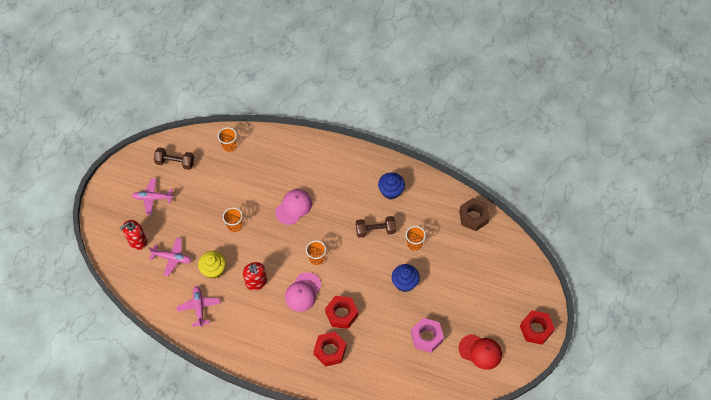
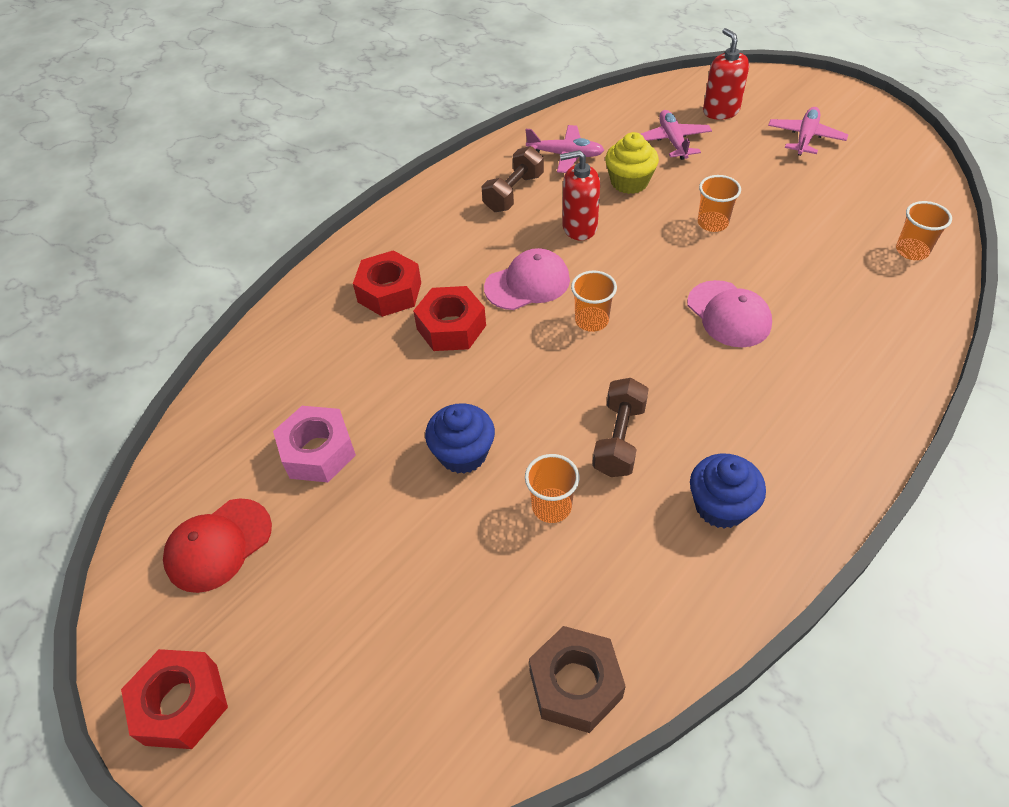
camera: 115 degrees right, 10 degrees down
pink plane [149,237,192,276] -> pink plane turned 135 degrees clockwise [641,110,712,160]
brown dumbbell [154,148,194,170] -> brown dumbbell moved to [481,146,544,212]
pink cap [285,272,321,312] -> pink cap turned 105 degrees clockwise [484,248,570,310]

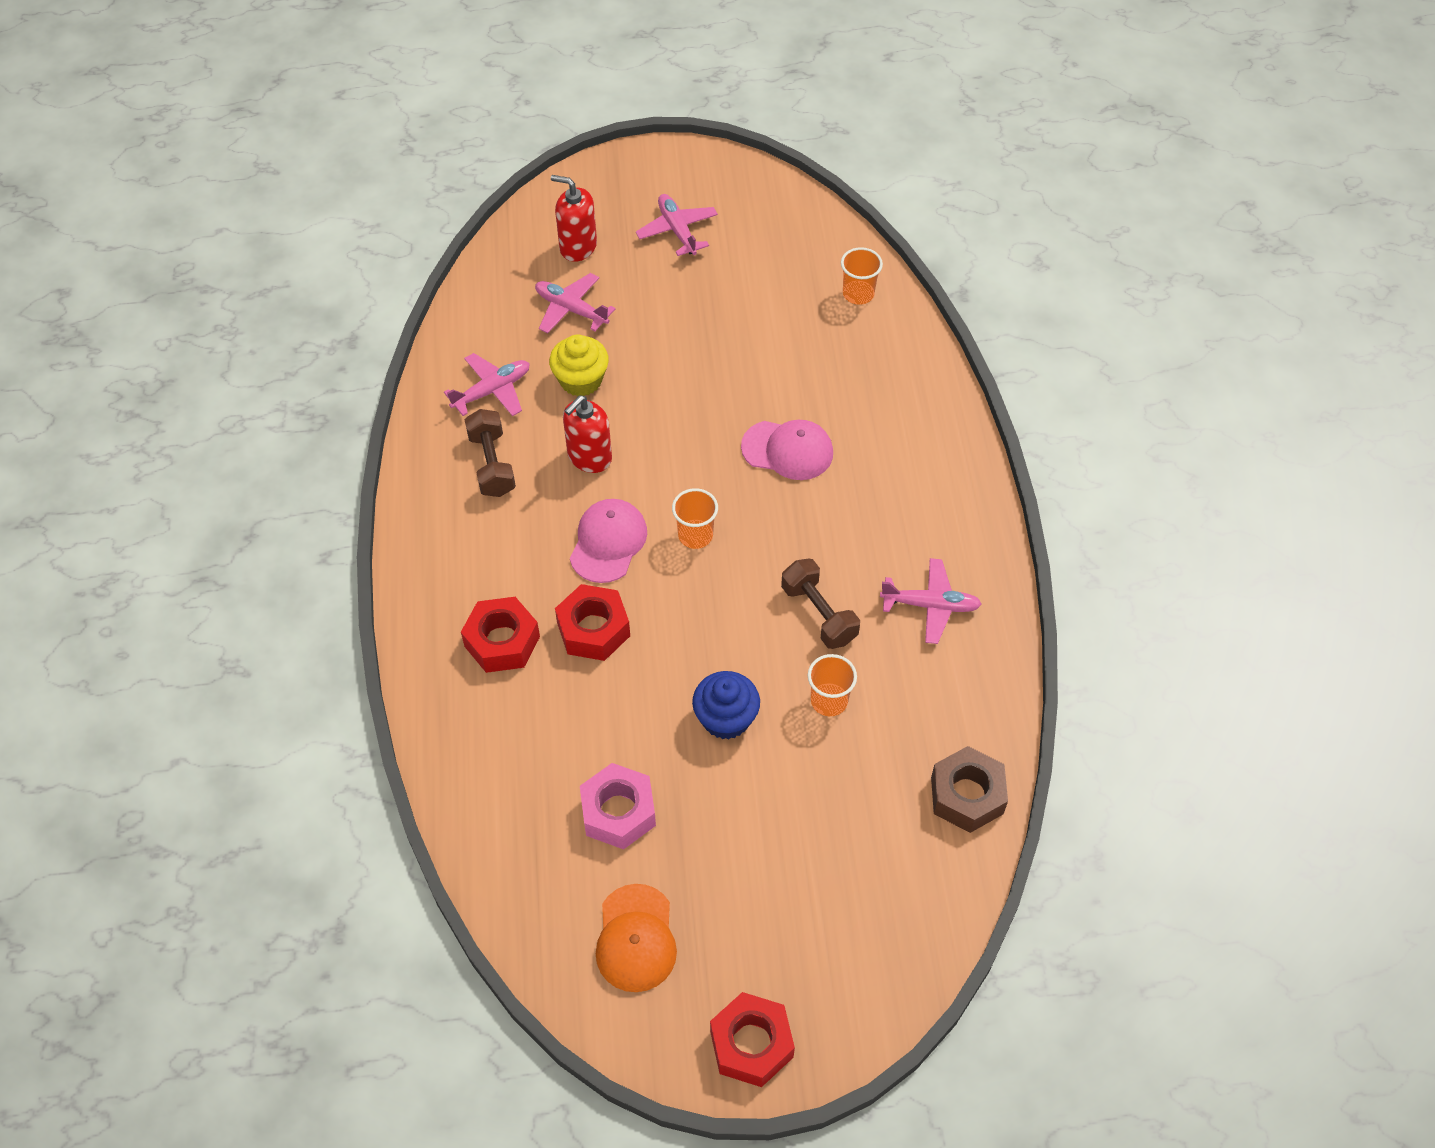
camera: 50 degrees left, 5 degrees up
red cap [163,498,272,593] -> orange cap [596,884,677,992]
blue cupcake [690,453,766,529] -> pink plane [880,558,982,644]
orange cup [698,175,741,232] -> none

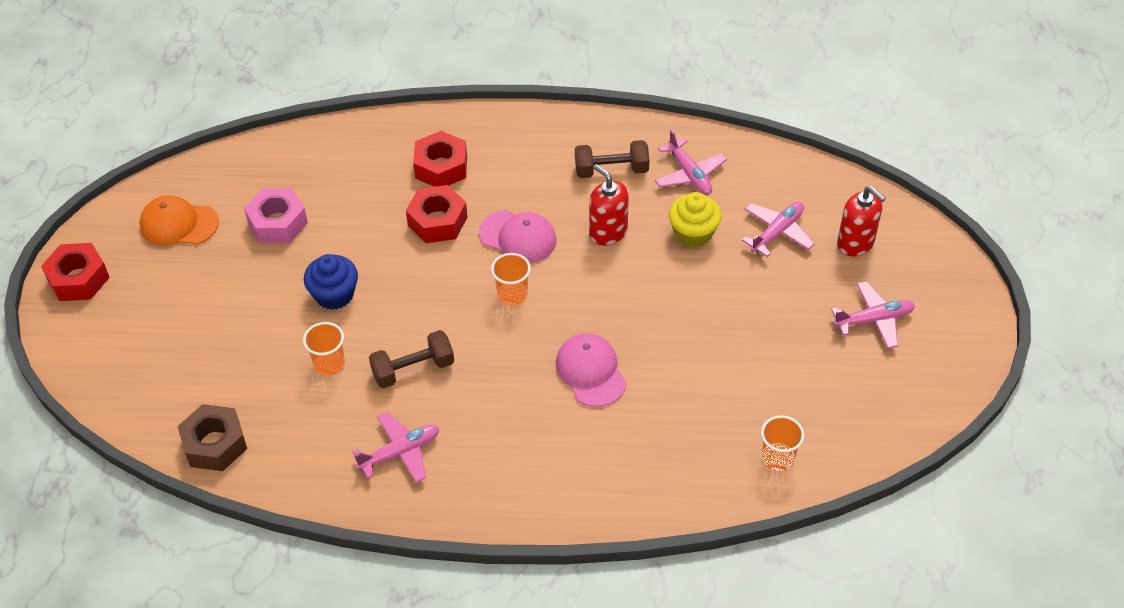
camera: 100 degrees right, 5 degrees down
red soap dispenser [551,175,597,262] -> red soap dispenser turned 105 degrees clockwise [837,186,886,257]
pink cap [741,420,833,480] -> pink cap turned 135 degrees clockwise [556,333,626,407]
pink plane [880,558,982,644] -> pink plane turned 135 degrees counterclockwise [352,412,439,483]

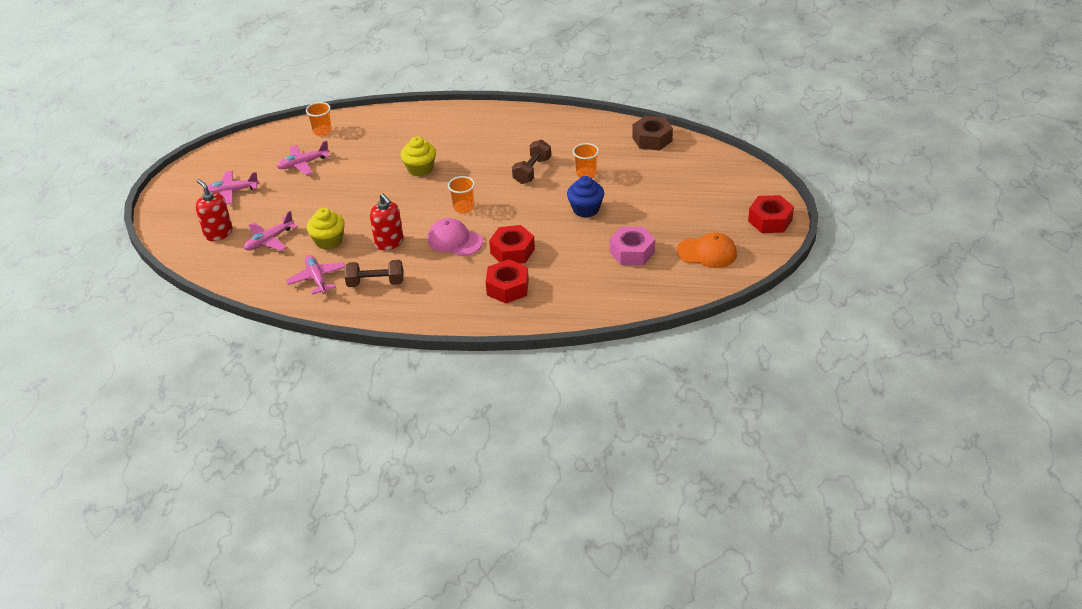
camera: 175 degrees left, 10 degrees down
pink plane [352,412,439,483] -> pink plane moved to [276,141,330,175]
brown dumbbell [369,330,454,389] -> brown dumbbell turned 45 degrees counterclockwise [512,139,551,184]
pink cap [556,333,626,407] -> yellow cupcake [401,137,436,177]

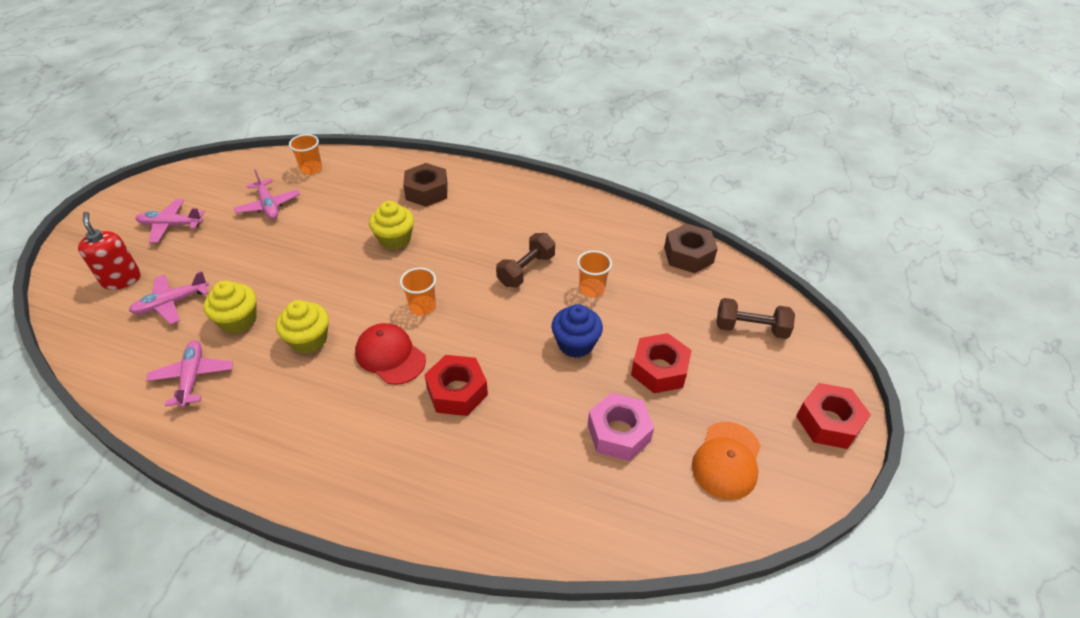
camera: 10 degrees right, 5 degrees up
pink plane [276,141,330,175] -> pink plane turned 105 degrees counterclockwise [234,169,300,219]
brown dumbbell [344,260,403,287] -> brown dumbbell moved to [717,298,795,339]
red soap dispenser [370,193,404,250] -> yellow cupcake [276,300,329,354]
pink cap [428,218,483,256] -> red cap [355,323,426,385]
red nut [486,259,529,303] -> red nut moved to [631,333,692,393]
orange cap [677,233,737,268] -> orange cap turned 90 degrees clockwise [692,422,761,500]
none -> brown nut [403,163,448,207]

